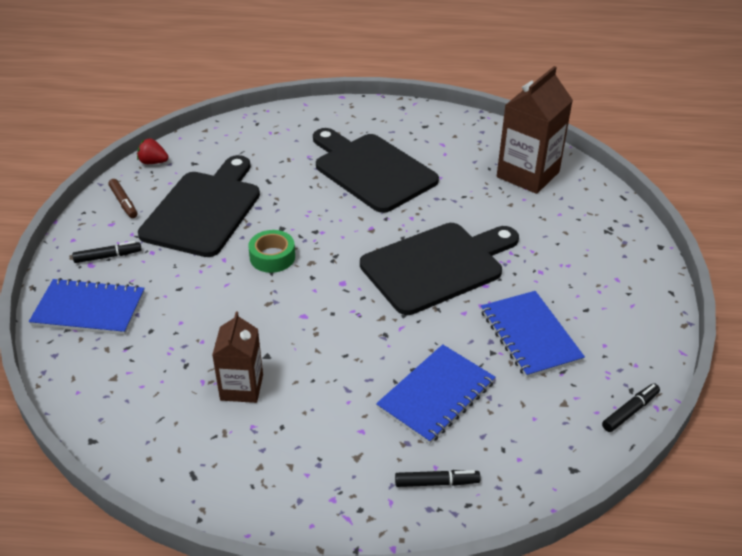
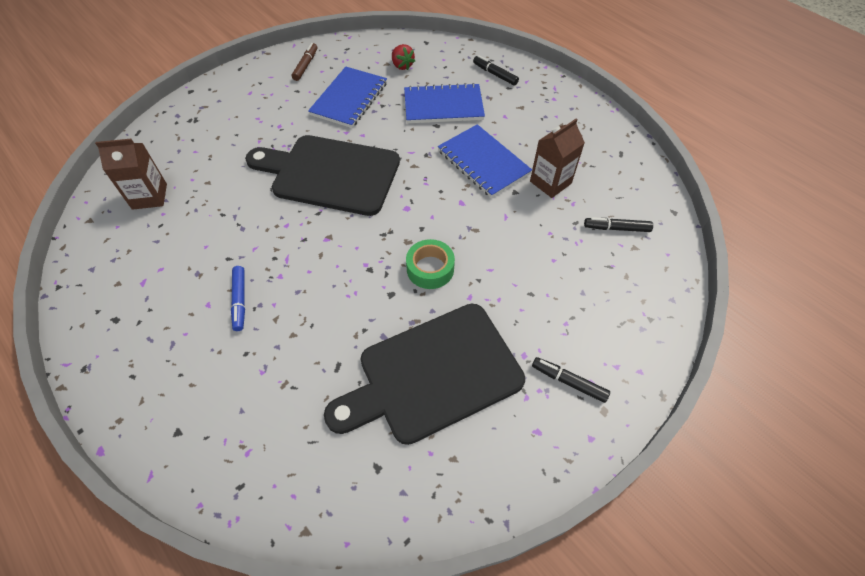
camera: 135 degrees left, 15 degrees up
blue notebook [29,278,145,335] -> blue notebook moved to [438,124,532,198]
brown marker [108,179,137,218] -> brown marker moved to [292,43,318,81]
red strawberry [137,138,168,164] -> red strawberry moved to [392,44,415,70]
black cutting board [313,128,439,213] -> blue marker [231,266,245,331]
brown carton [497,66,573,194] -> brown carton [95,139,167,210], size x0.62
black marker [602,383,660,432] -> black marker moved to [584,217,653,232]

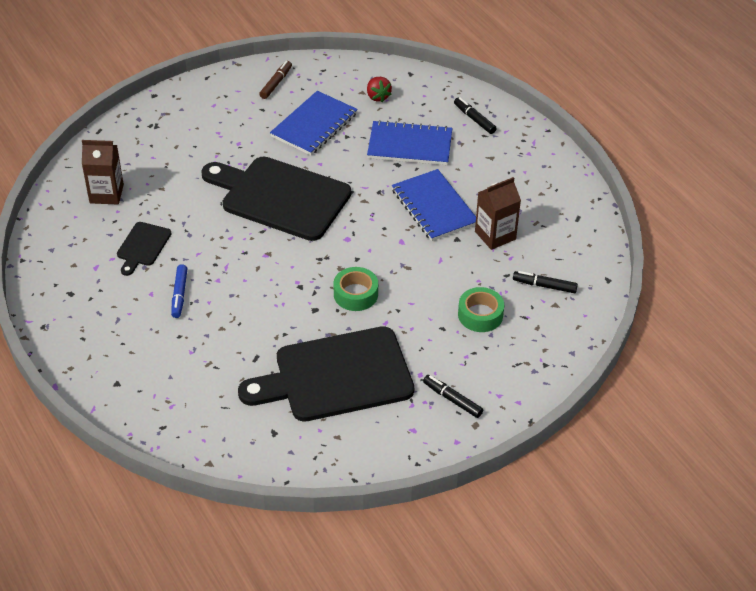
camera: 10 degrees right, 10 degrees down
none -> black cutting board [117,222,171,276]
none -> green tape [458,287,504,332]

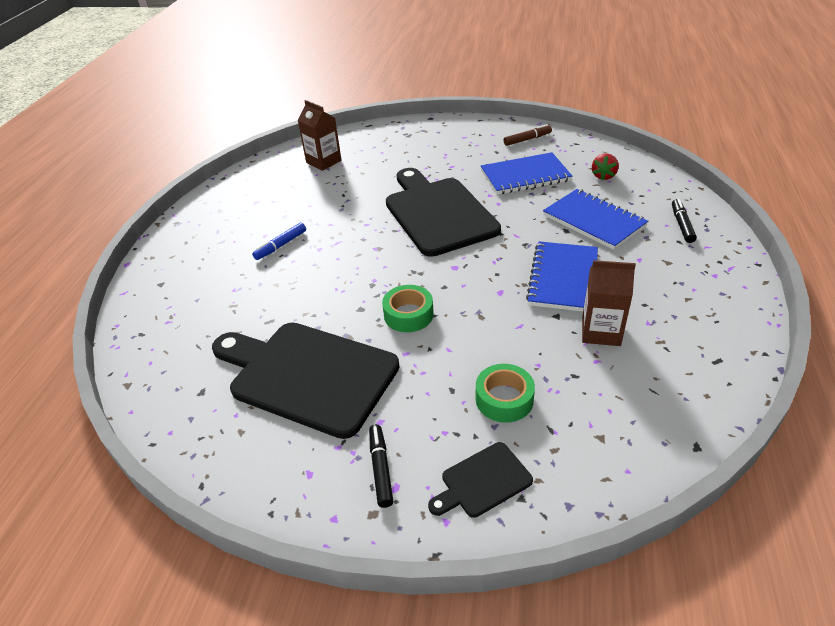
camera: 45 degrees right, 5 degrees down
black cutting board [117,222,171,276] -> black cutting board moved to [428,442,533,518]
black marker [513,271,578,293] -> none

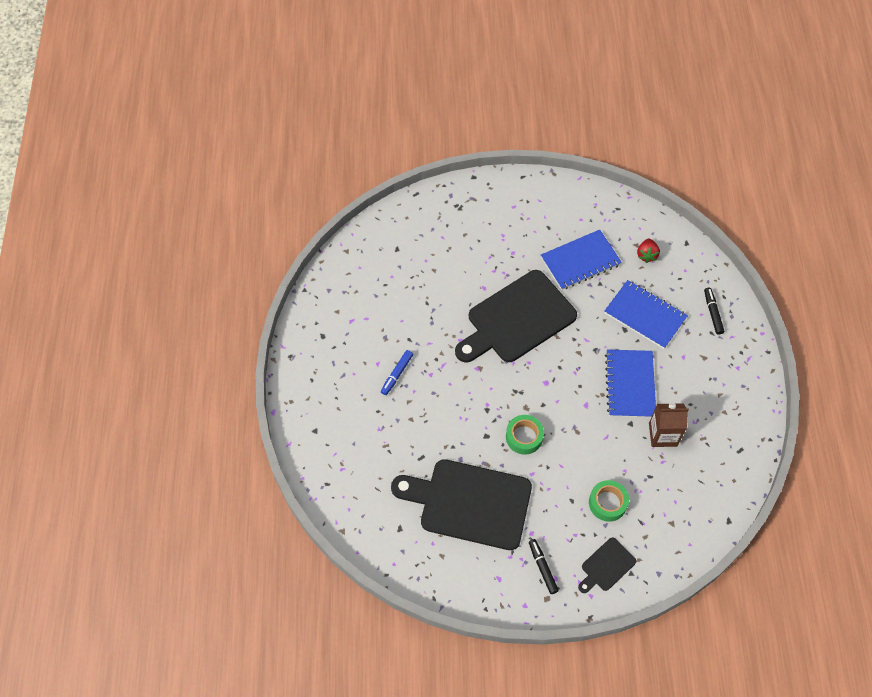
camera: 15 degrees left, 20 degrees up
brown carton [298,100,342,171] -> none
black cutting board [386,168,501,257] -> black cutting board turned 90 degrees counterclockwise [455,270,577,362]
brown marker [504,124,552,146] -> none

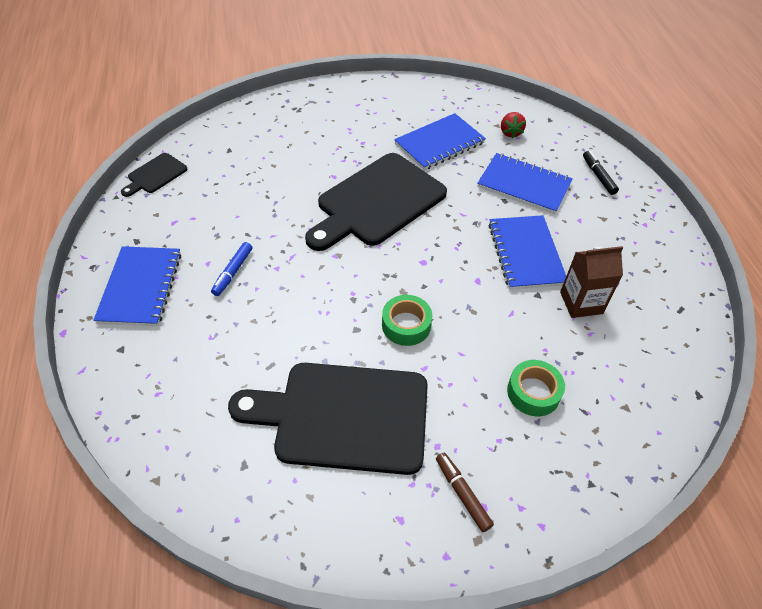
camera: 10 degrees left, 10 degrees down
black marker [529,539,559,594] -> brown marker [436,453,494,532]
black cutting board [578,537,636,593] -> black cutting board moved to [121,153,187,197]
none -> blue notebook [93,246,181,326]

